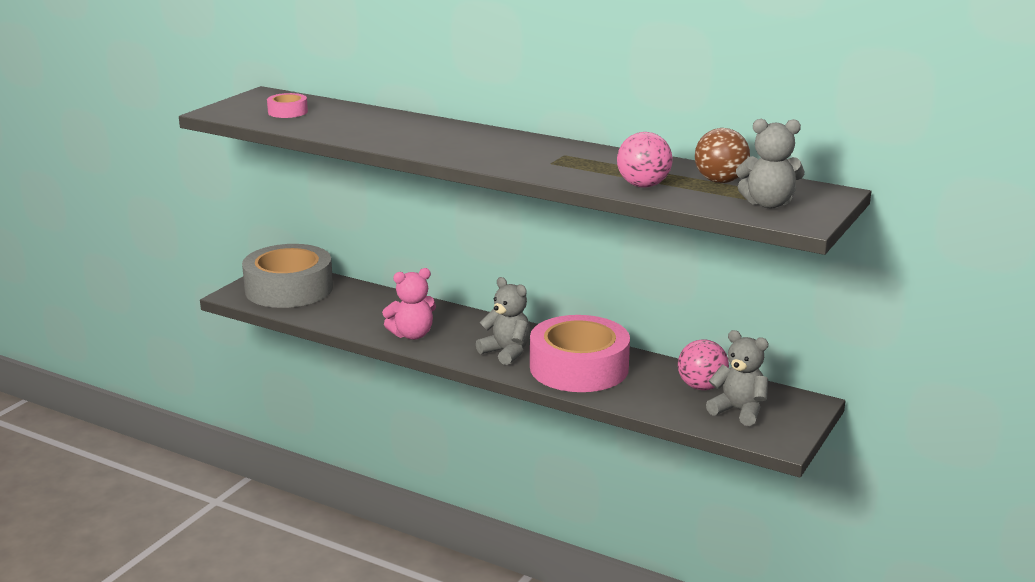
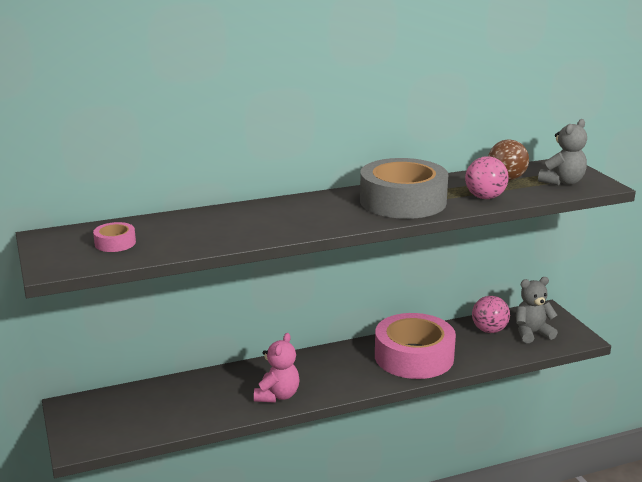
camera: 50 degrees left, 0 degrees up
grey tape [242,244,333,308] -> grey tape moved to [360,158,448,219]
grey teddy bear [476,277,531,365] -> none

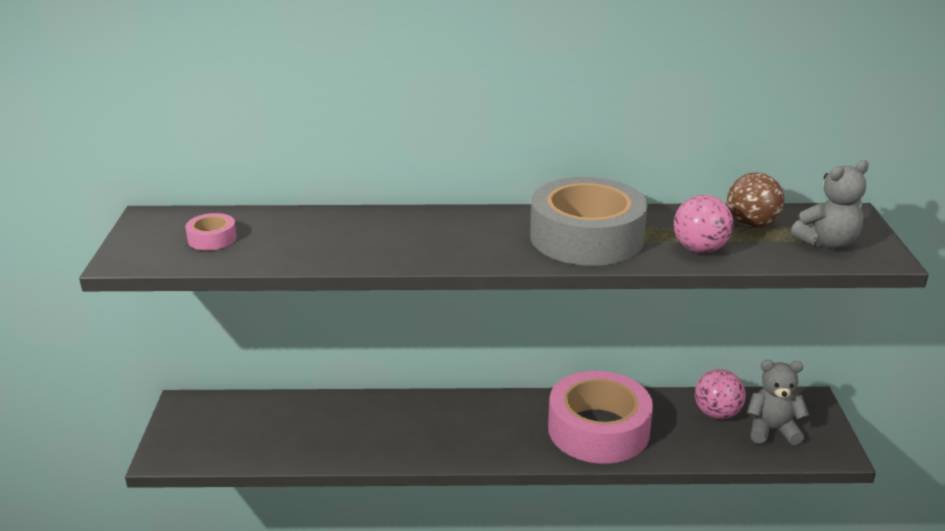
camera: 20 degrees right, 5 degrees up
pink teddy bear [254,333,299,403] -> none

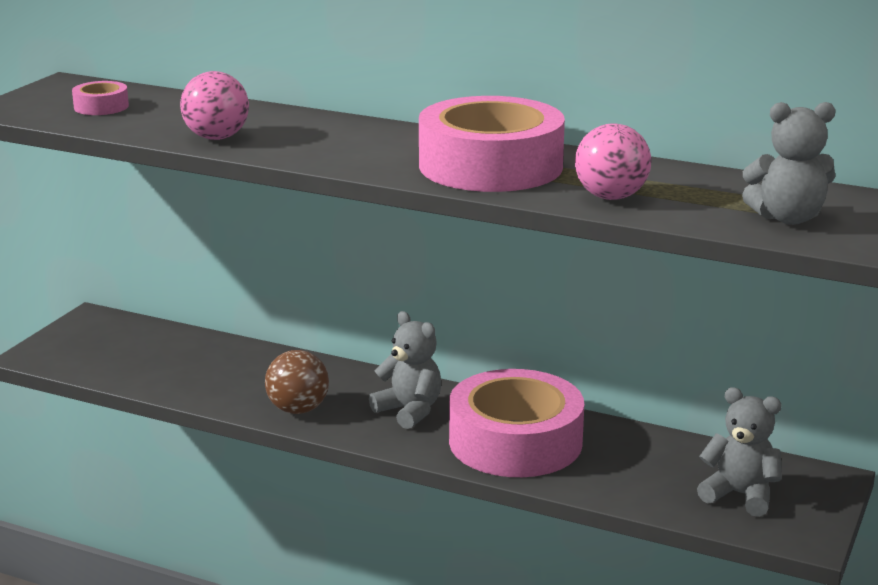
camera: 25 degrees right, 5 degrees down
grey tape [530,177,648,266] -> pink tape [419,96,565,192]
pink ball [695,369,746,419] -> pink ball moved to [180,71,249,140]
brown ball [727,173,784,228] -> brown ball moved to [265,350,329,414]
none -> grey teddy bear [369,311,441,429]

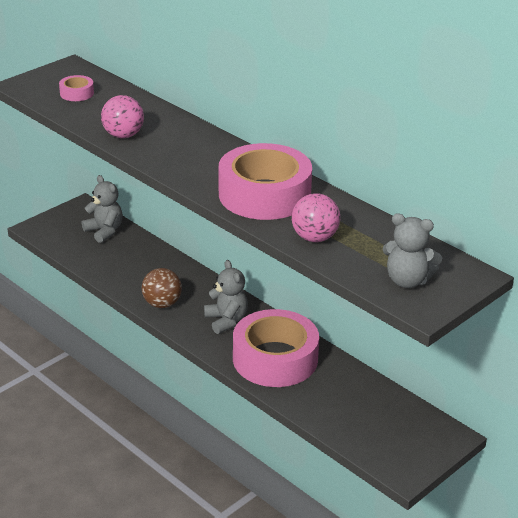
camera: 20 degrees right, 10 degrees up
grey teddy bear [697,387,782,517] -> grey teddy bear moved to [82,175,123,243]

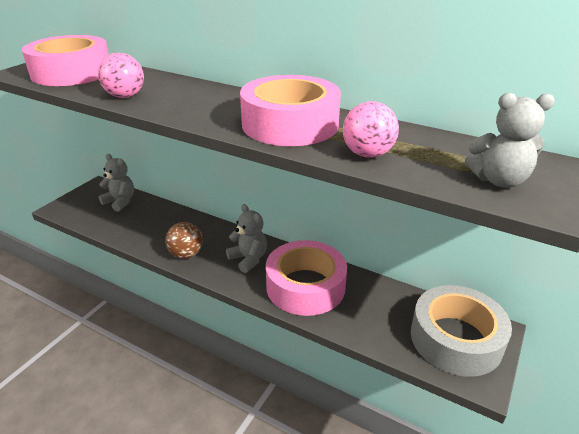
camera: 15 degrees left, 0 degrees up
pink tape [59,75,94,101] -> pink tape [22,35,109,86], size x2.38
none -> grey tape [411,285,512,377]

